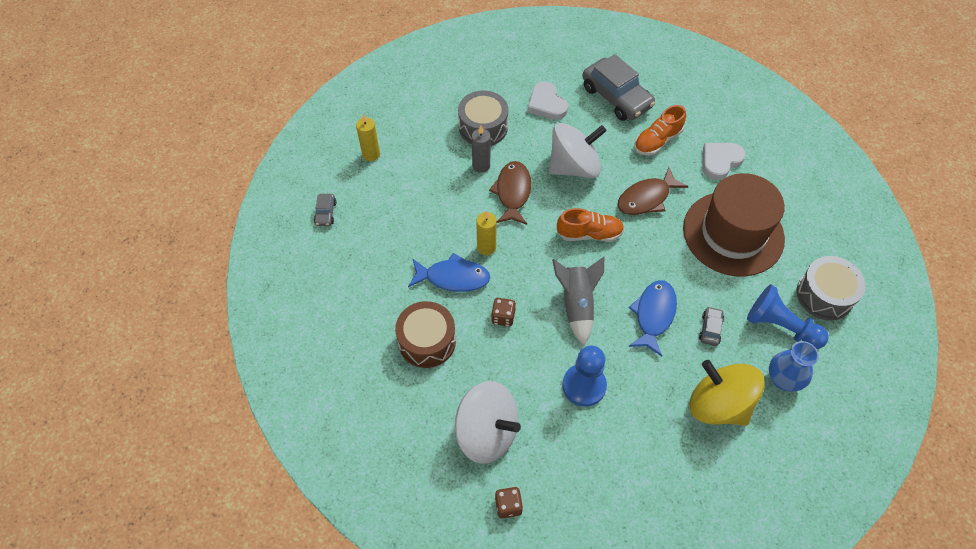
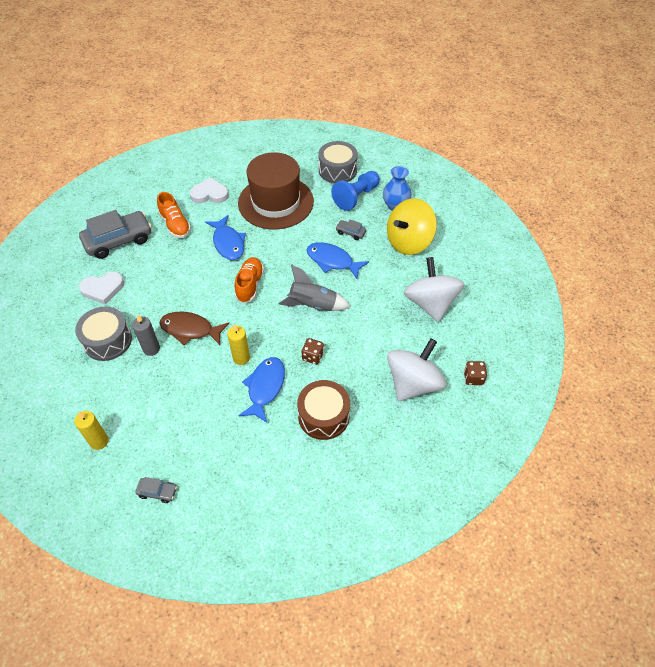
camera: 80 degrees left, 5 degrees down
white spinning top [549,123,607,178] -> white spinning top moved to [404,257,465,322]
blue pawn [562,346,607,407] -> none
brown fish [618,167,688,215] -> blue fish [205,215,246,260]
white heart [703,143,746,180] -> white heart turned 120 degrees clockwise [189,177,229,203]

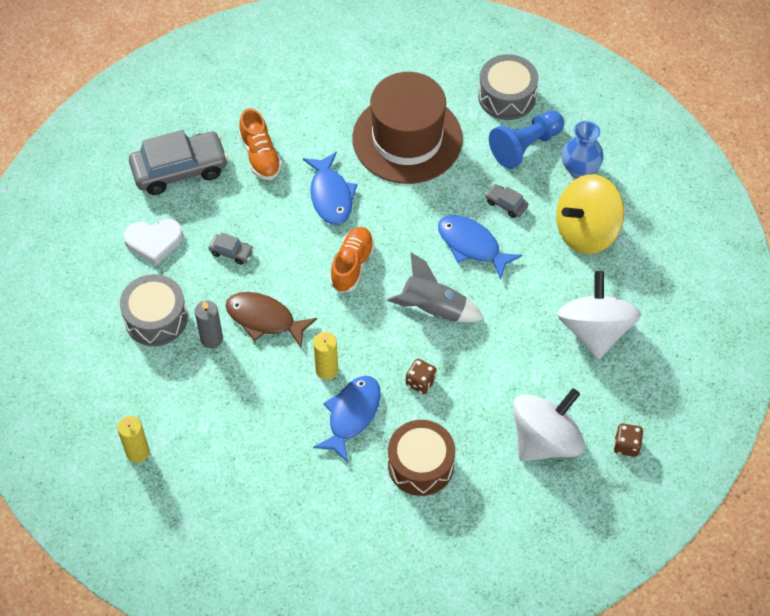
camera: 10 degrees right, 5 degrees up
grey car [135,477,177,503] -> grey car moved to [209,232,254,265]
white heart [189,177,229,203] -> none

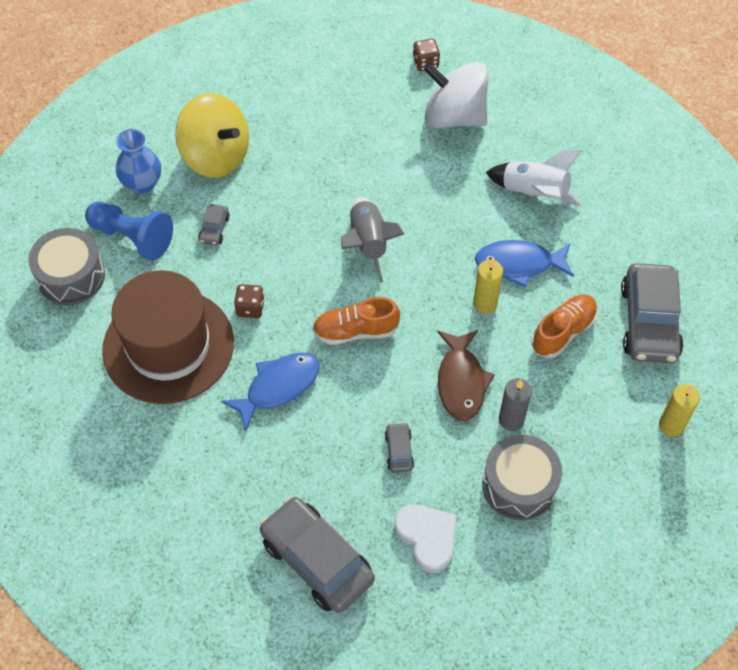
camera: 115 degrees left, 0 degrees up
orange shoe [239,108,282,180] -> orange shoe moved to [531,294,598,358]
brown drum [388,420,455,496] -> white rocket [486,150,583,207]
brown dice [406,359,437,394] -> brown dice moved to [234,284,265,318]
blue fish [438,215,522,280] -> none
white spinning top [557,271,641,360] -> none
none -> grey car [621,263,683,363]

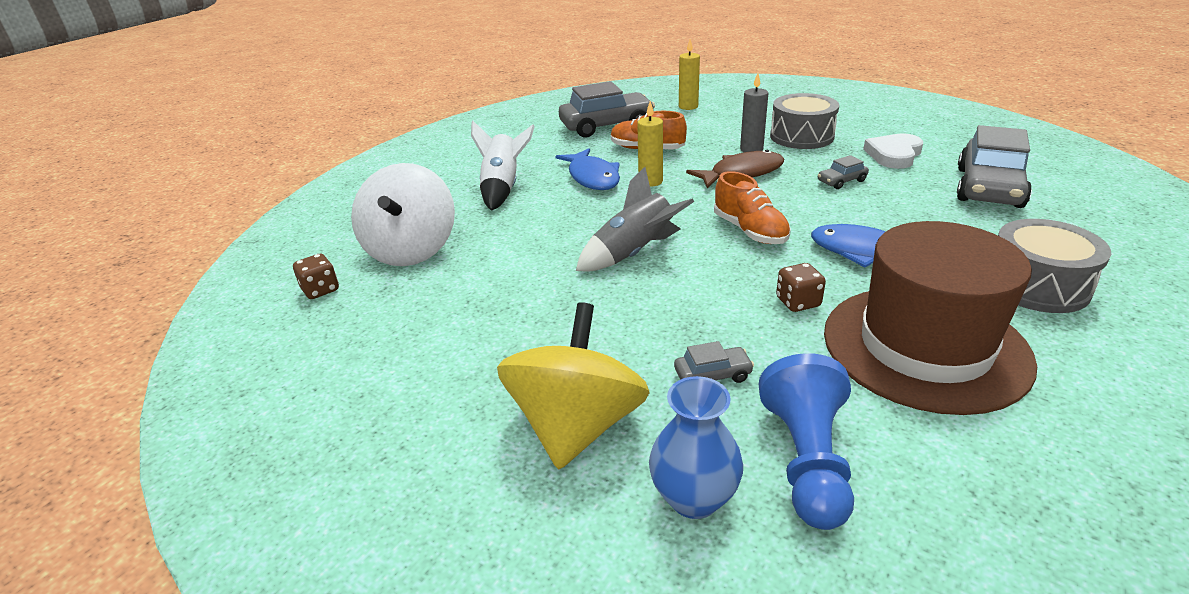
camera: 110 degrees left, 25 degrees down
grey drum [28,228,105,305] -> grey drum moved to [998,219,1111,313]

